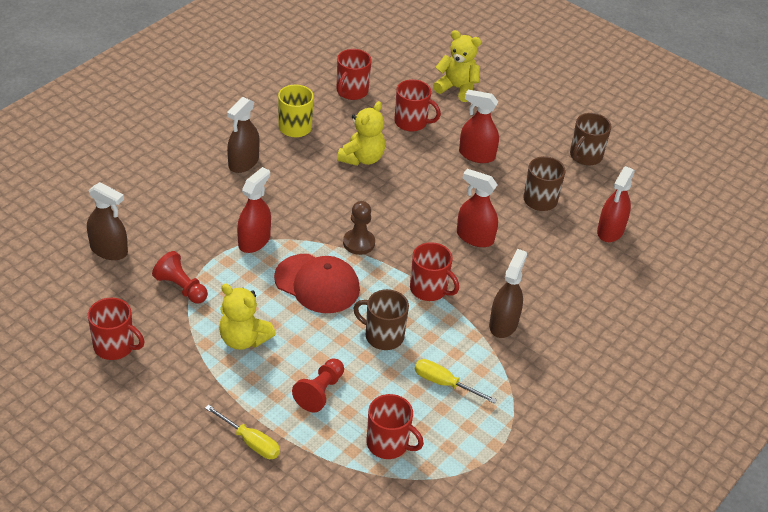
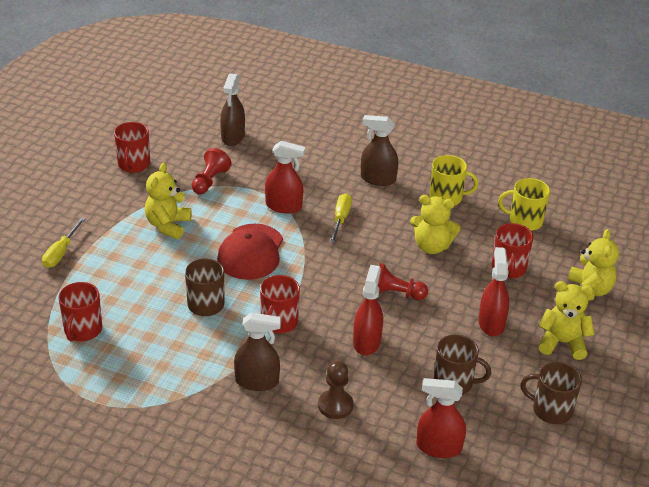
camera: 75 degrees right, 5 degrees down
red pawn [292,359,344,412] -> red pawn moved to [378,263,428,300]
red mug [337,49,372,100] -> yellow mug [498,178,550,231]
brown pawn [343,201,375,255] -> brown pawn moved to [318,361,353,419]
yellow screwdriver [415,359,497,403] -> yellow screwdriver moved to [330,193,352,243]
none -> yellow teddy bear [538,281,595,360]

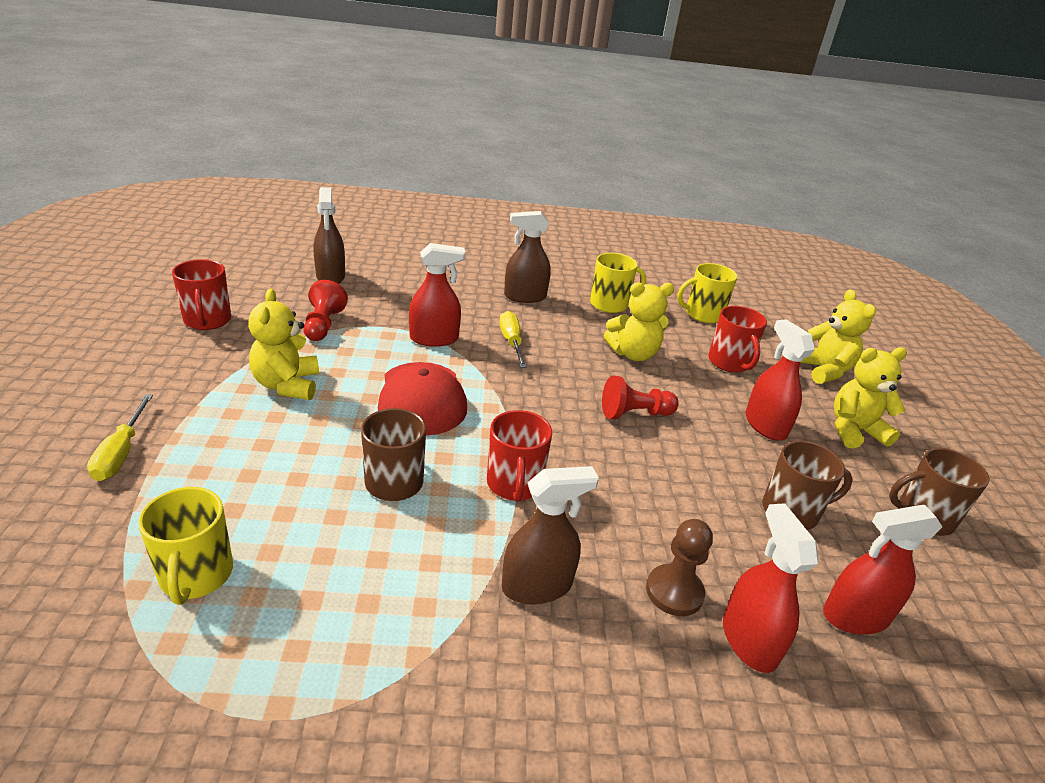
camera: 25 degrees left, 5 degrees down
red mug [58,282,102,342] -> yellow mug [138,487,233,605]
red spray bottle [353,265,383,355] -> red spray bottle moved to [723,503,818,673]

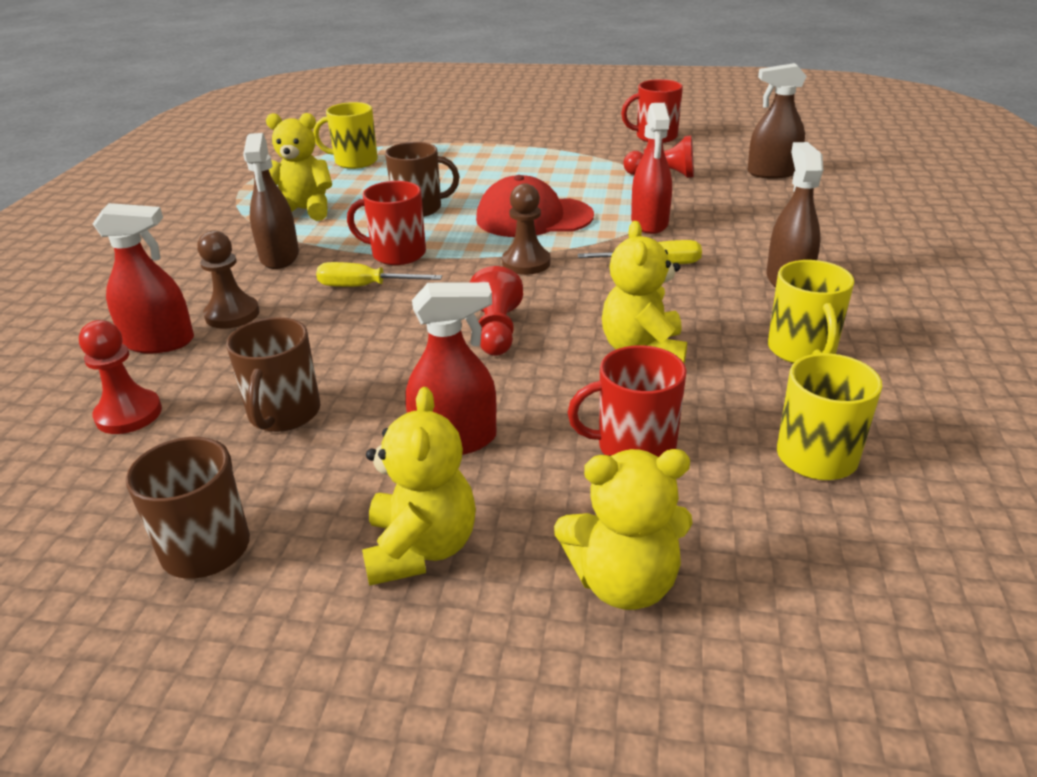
camera: 105 degrees right, 0 degrees up
yellow screwdriver [87,394,153,481] -> yellow screwdriver moved to [316,262,442,287]
yellow teddy bear [248,288,319,400] -> yellow teddy bear moved to [266,113,332,221]
red spray bottle [823,505,942,634] -> red pawn [79,320,162,434]
none -> brown pawn [502,183,551,275]

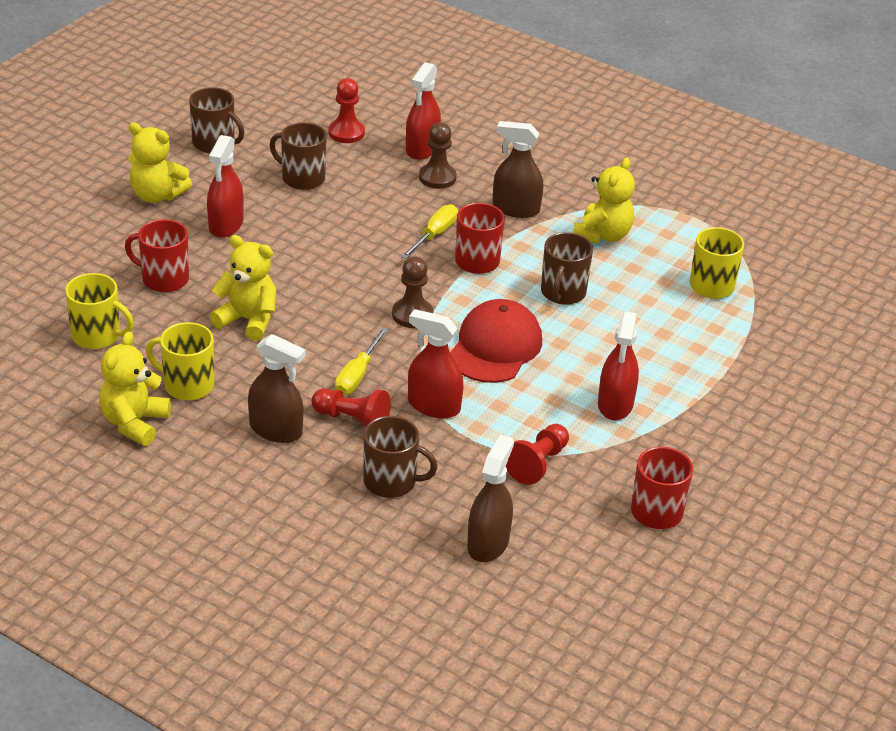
camera: 110 degrees right, 5 degrees up
red pawn [470,266,523,356] -> red pawn moved to [312,388,391,427]
yellow teddy bear [554,449,693,610] -> yellow teddy bear moved to [99,332,171,446]
red mug [567,345,687,457] -> red mug turned 90 degrees counterclockwise [125,219,189,292]
none -> brown mug [364,416,438,498]
none -> red spray bottle [598,311,639,421]

